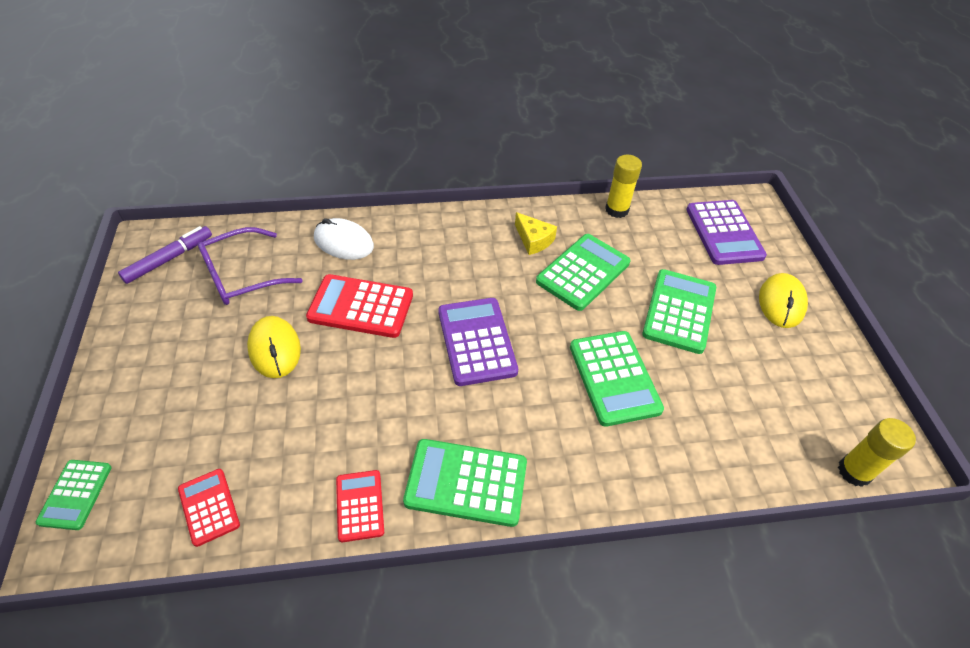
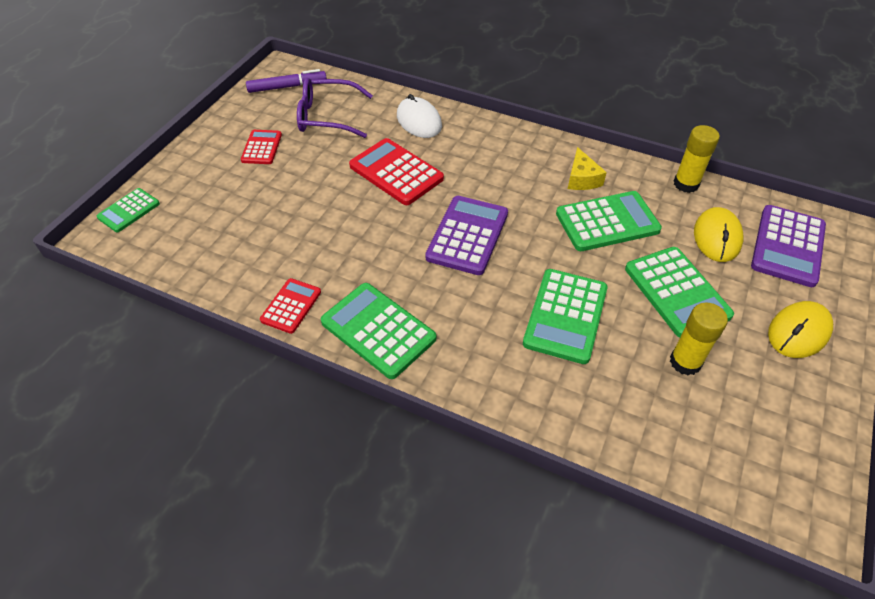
camera: 35 degrees right, 0 degrees up
red calculator [178,469,240,547] -> red calculator moved to [241,130,282,164]
yellow mouse [247,316,301,378] -> yellow mouse moved to [694,207,743,262]
green calculator [642,269,716,354] -> green calculator turned 105 degrees clockwise [625,247,734,338]
yellow glue stick [838,418,916,487] -> yellow glue stick moved to [670,302,728,375]

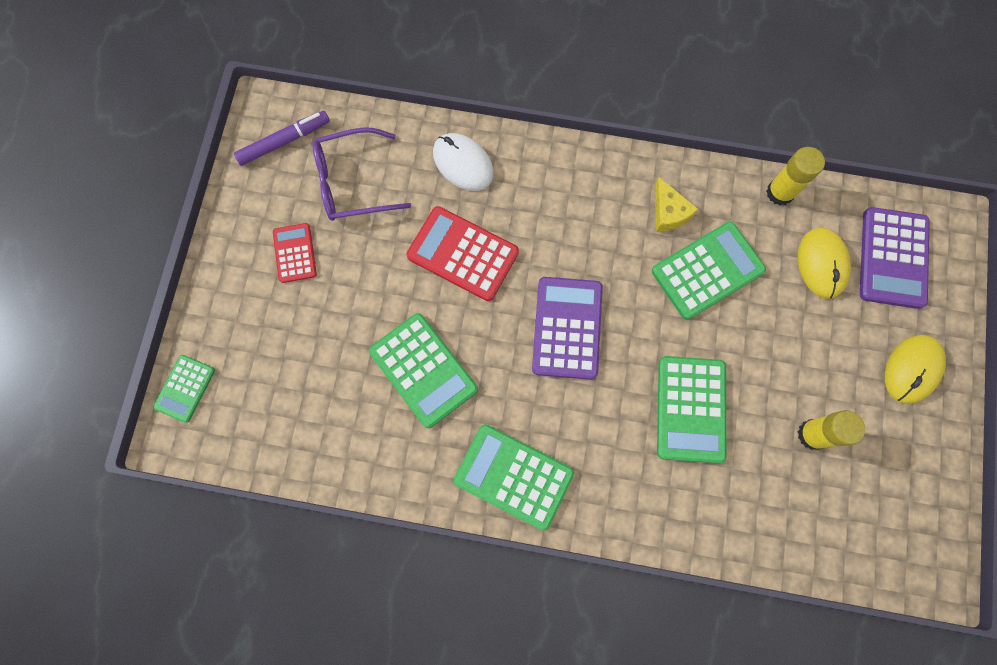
camera: 15 degrees left, 25 degrees up
red calculator [260,278,321,334] -> none
green calculator [625,247,734,338] -> green calculator moved to [369,313,478,428]

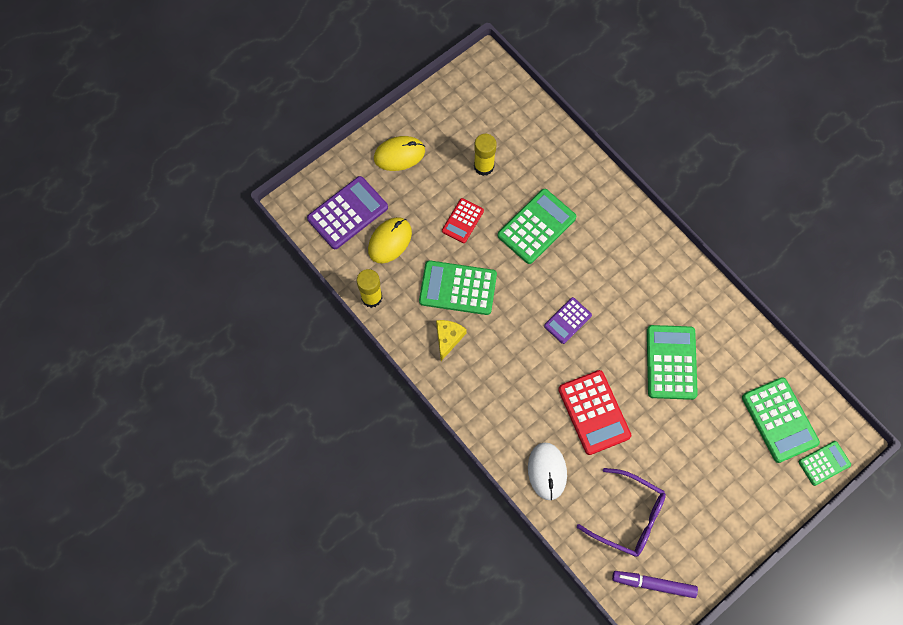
camera: 140 degrees left, 5 degrees down
red calculator [273,223,317,283] -> red calculator moved to [442,198,484,243]
green calculator [454,424,574,531] -> green calculator moved to [742,377,820,463]
purple calculator [532,277,603,380] -> purple calculator [544,297,592,344], size x0.59

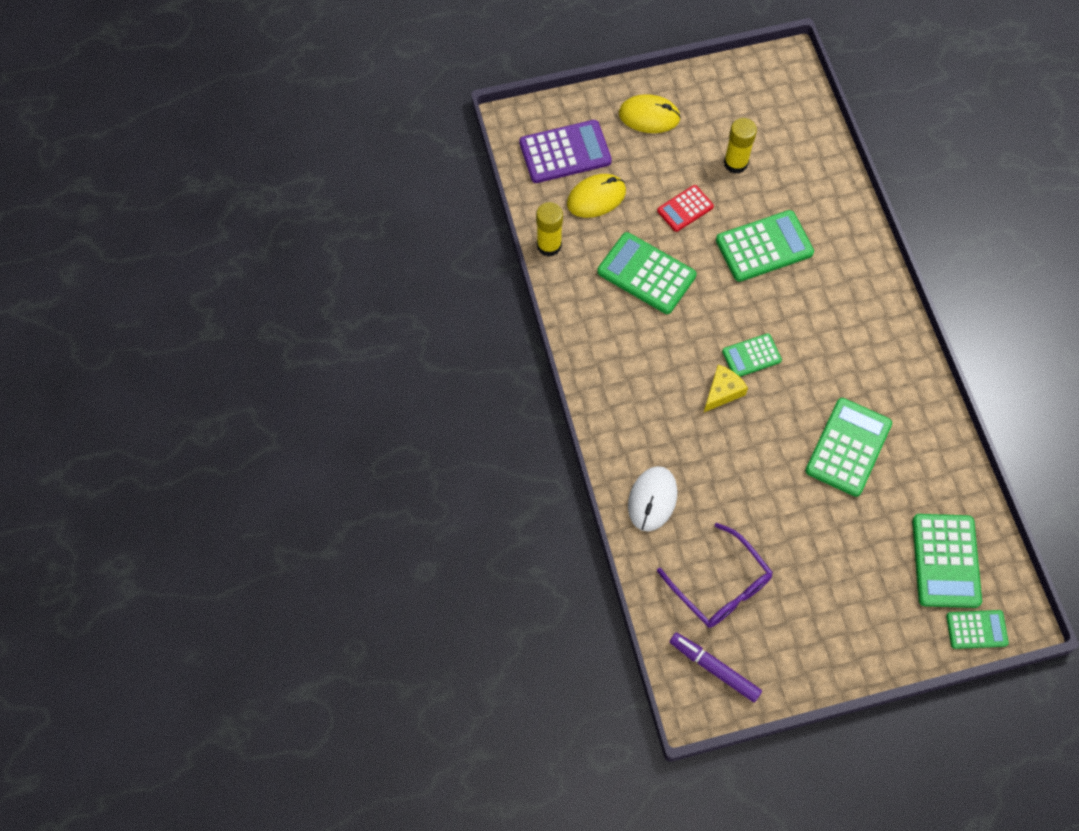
camera: 25 degrees right, 5 degrees down
yellow cheese [436,320,467,361] -> yellow cheese moved to [704,364,748,412]
purple calculator [544,297,592,344] -> green calculator [722,333,782,377]
red calculator [558,370,631,455] -> none

